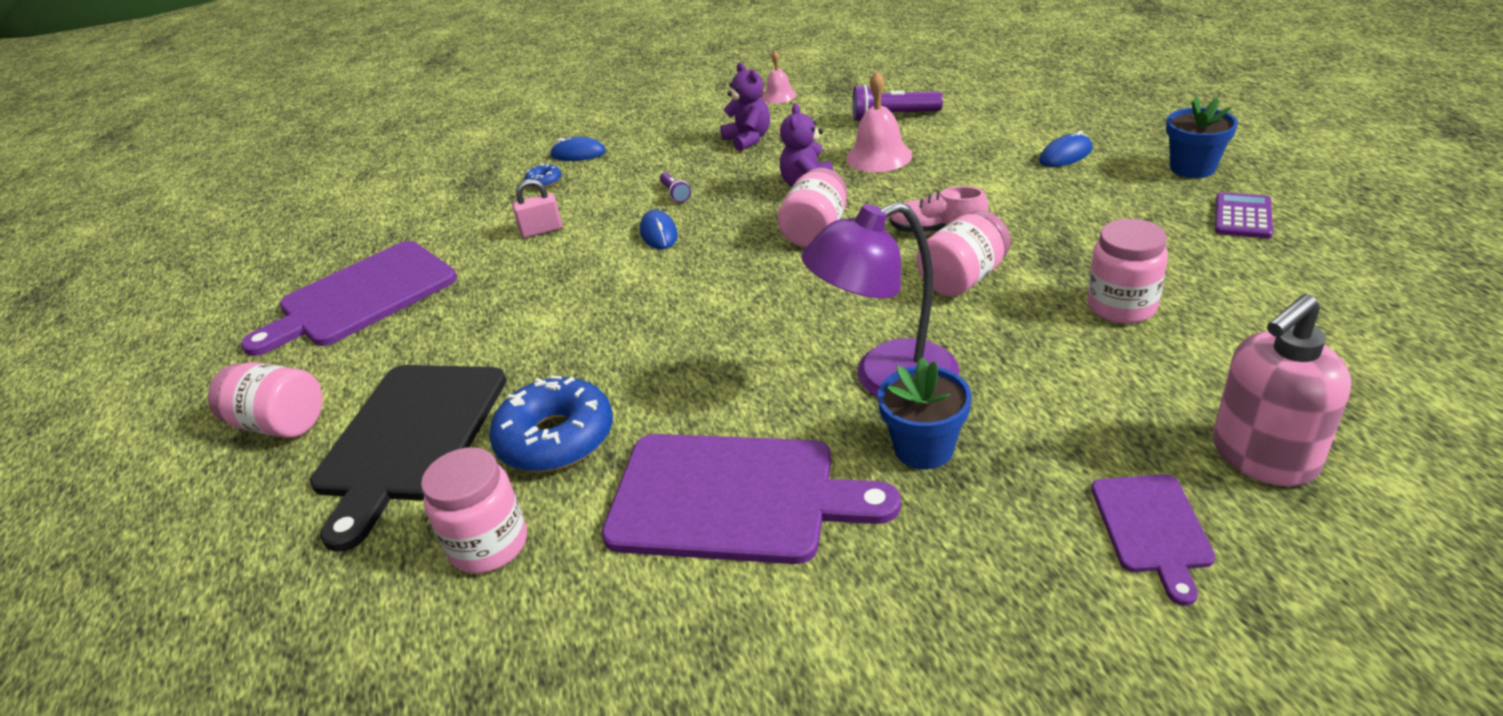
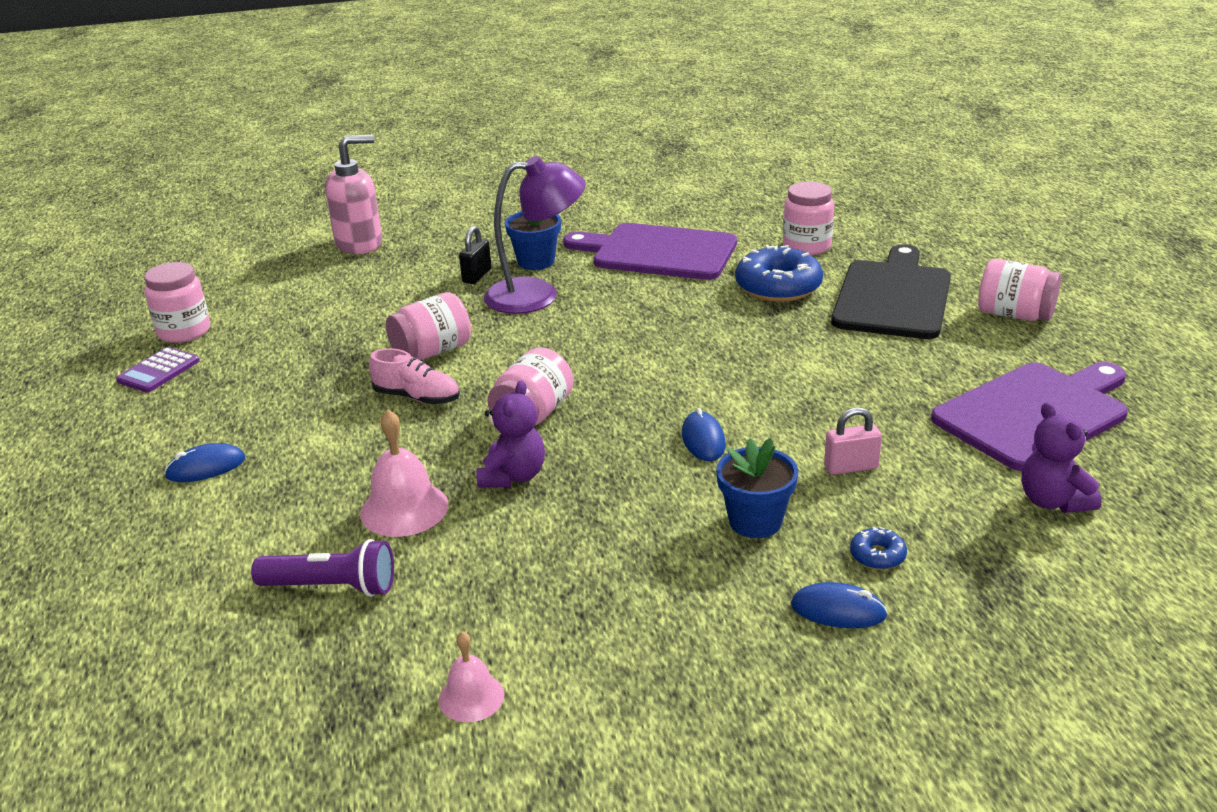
camera: 175 degrees left, 5 degrees down
purple flashlight [660,172,691,203] -> none
purple teddy bear [720,63,770,151] -> purple teddy bear moved to [1022,402,1102,513]
pink jar [1087,219,1168,324] -> pink jar moved to [144,262,210,343]
purple cutting board [1091,474,1215,606] -> none
blue flower pot [1166,96,1238,178] -> blue flower pot moved to [716,438,798,538]
none -> black padlock [459,226,491,284]

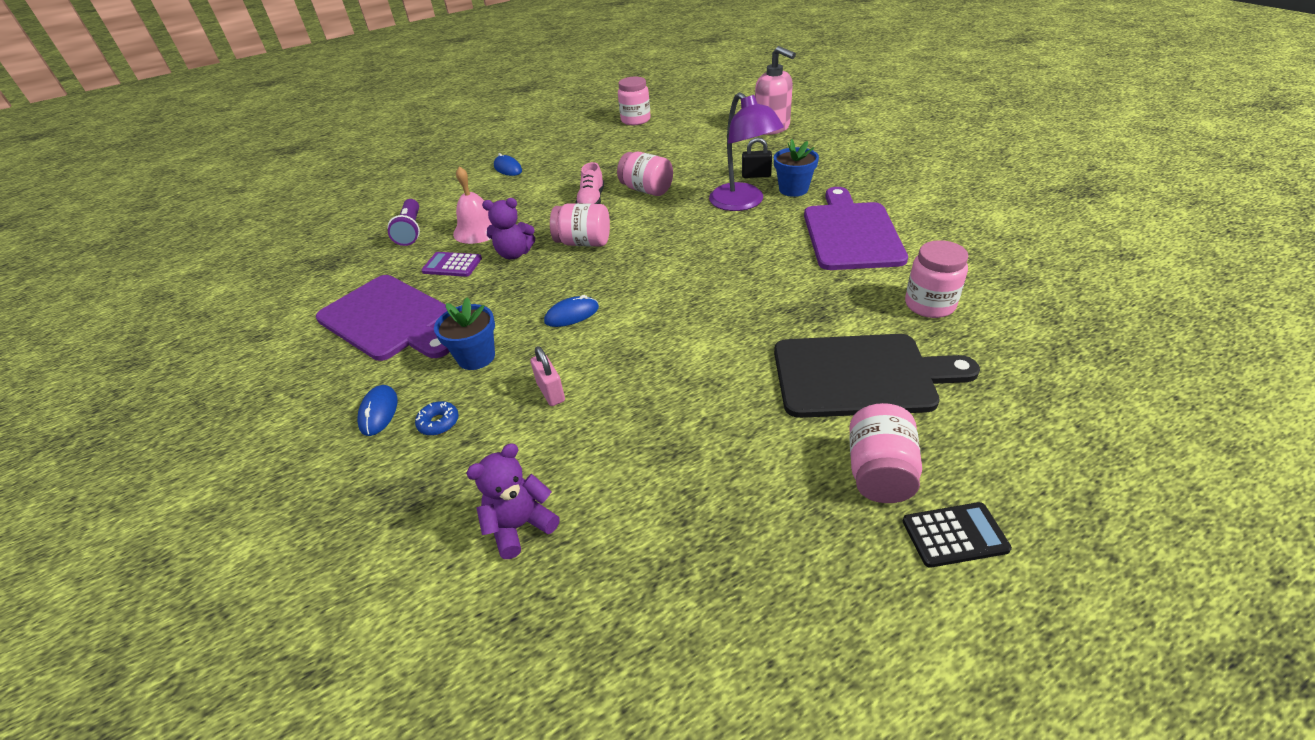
camera: 75 degrees right, 10 degrees up
purple calculator [116,347,199,393] -> purple calculator moved to [421,252,482,277]
pink bell [439,631,504,722] -> none
blue donut [735,245,823,302] -> none
purple cutting board [931,362,1128,471] -> purple cutting board moved to [316,275,449,361]
none -> black calculator [903,502,1012,568]

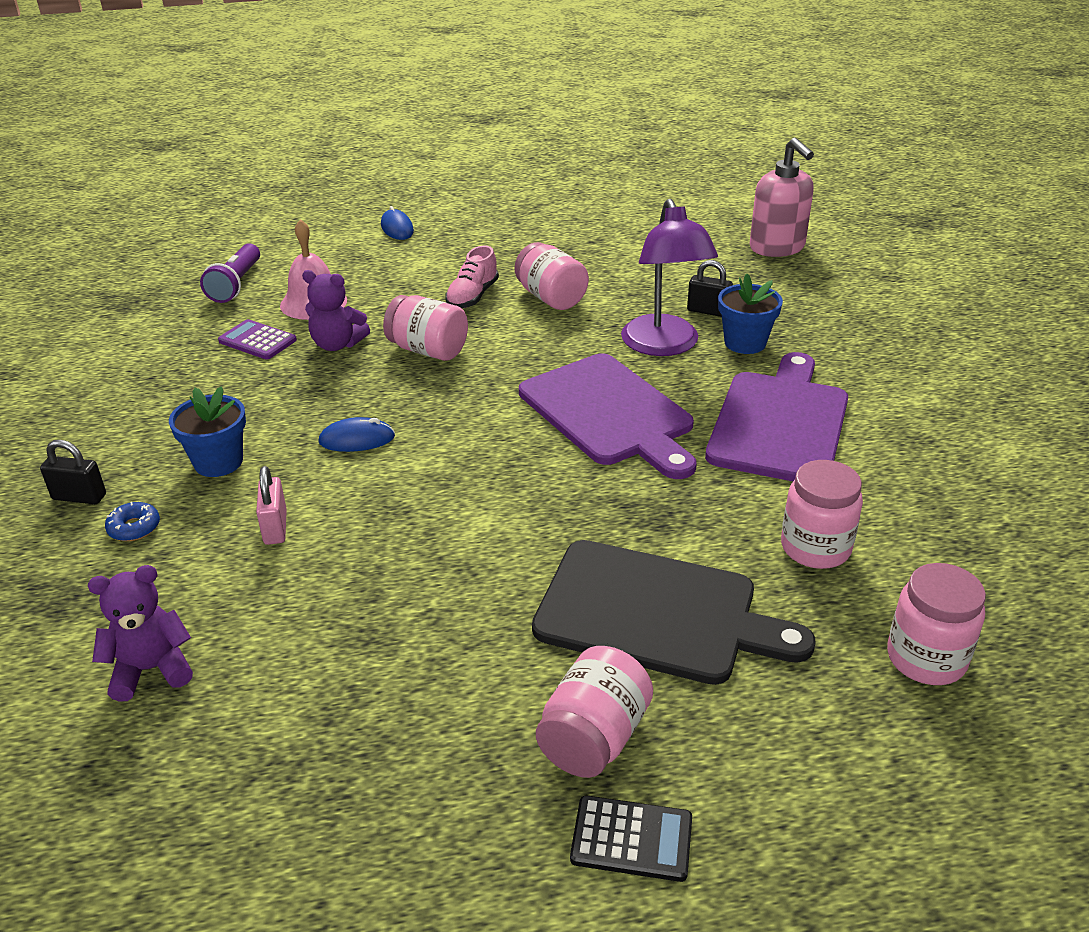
camera: 15 degrees right, 5 degrees down
purple cutting board [316,275,449,361] -> purple cutting board moved to [519,353,697,479]
blue mouse [357,385,397,436] -> black padlock [40,440,106,504]
pink jar [618,77,651,125] -> pink jar moved to [887,563,986,685]

